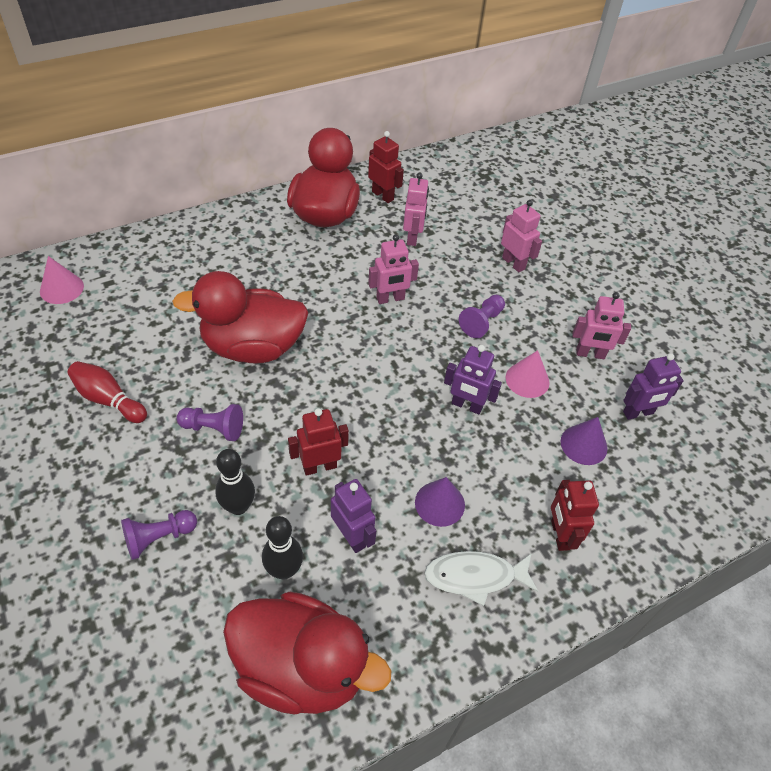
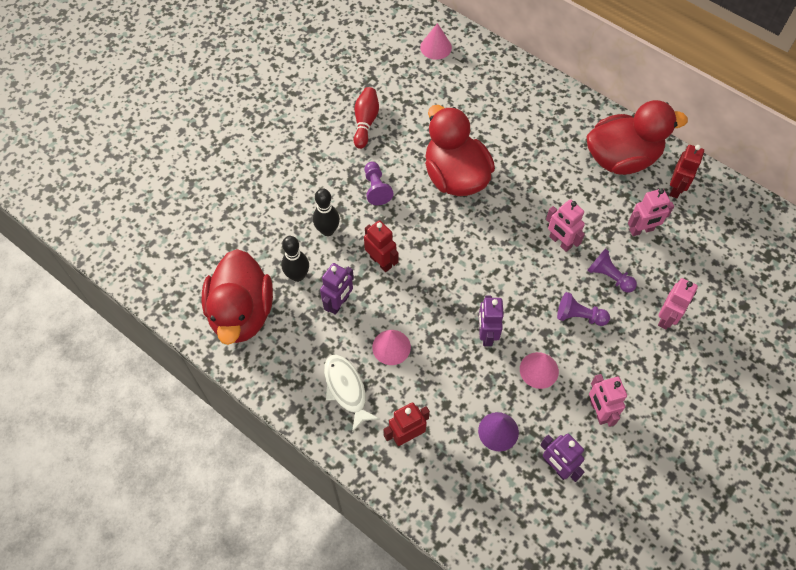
camera: 70 degrees right, 10 degrees up
purple pawn [121,510,197,560] -> purple pawn moved to [587,248,637,293]
purple cone [415,477,465,527] -> pink cone [372,330,411,365]

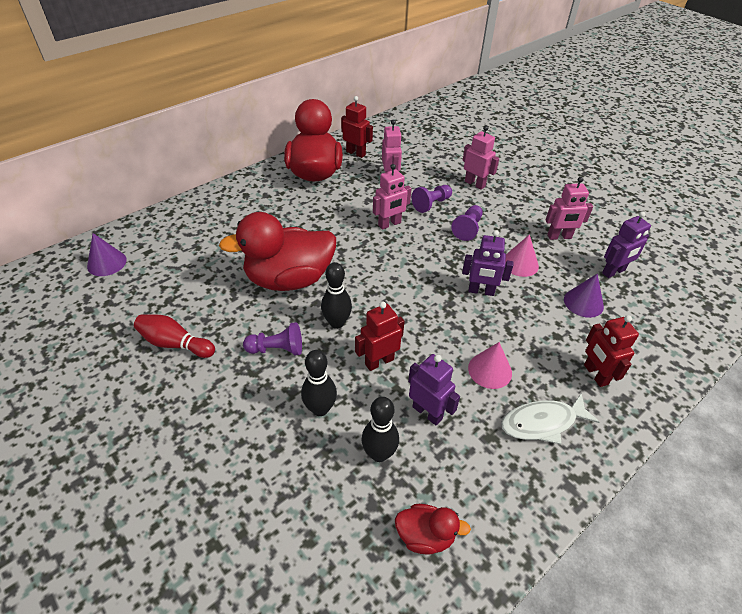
camera: 80 degrees left, 15 degrees down
red duck [202,249,273,345] -> red duck [395,504,471,555], size x0.46
pink cone [420,23,452,60] -> purple cone [87,233,127,276]
none -> black bowling pin [321,262,352,329]

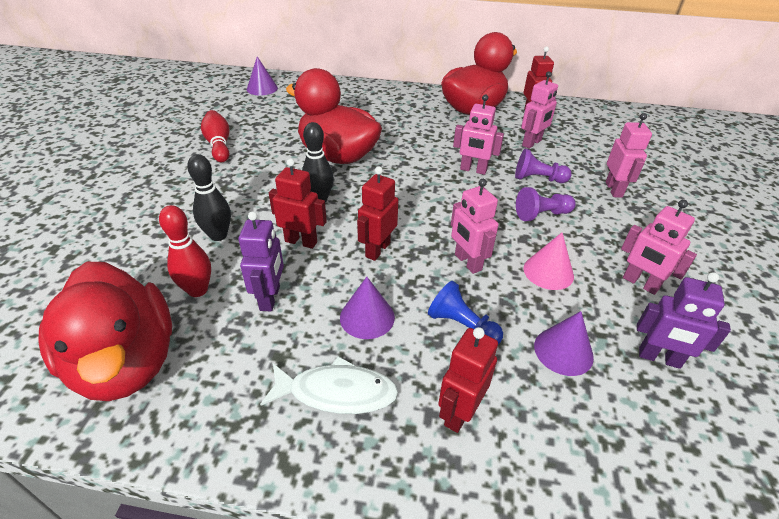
camera: 50 degrees right, 5 degrees down
purple pawn [243,322,302,356] -> none
black bowling pin [361,397,399,462] -> red bowling pin [159,205,211,297]
red duck [395,504,471,555] -> red duck [38,262,172,401], size x2.17
purple robot [462,230,513,296] -> pink robot [451,179,498,274]
pink cone [468,342,512,389] -> purple cone [340,277,395,339]
white fish [501,393,600,444] -> white fish turned 150 degrees clockwise [260,356,398,414]
none -> red robot [357,167,398,261]
none -> blue pawn [428,281,503,344]

